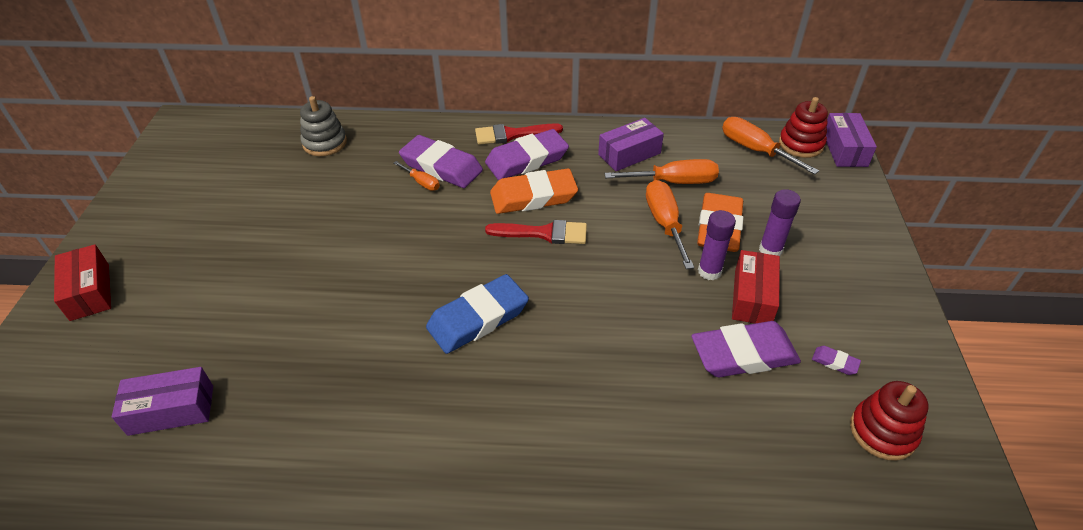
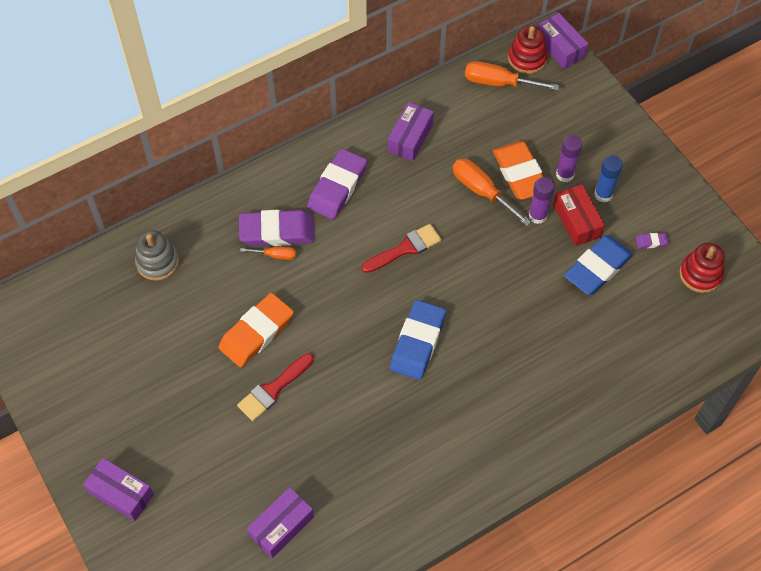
camera: 35 degrees left, 15 degrees up
red box [54,244,111,321] -> purple box [83,458,154,521]
red brush [475,123,563,145] -> red brush moved to [237,353,314,421]
orange eraser [490,169,578,214] -> orange eraser moved to [218,293,294,368]
orange screwdriver [604,159,719,184] -> none
purple eraser [691,321,801,377] -> blue eraser [564,235,633,295]
none -> blue glue stick [594,155,623,203]

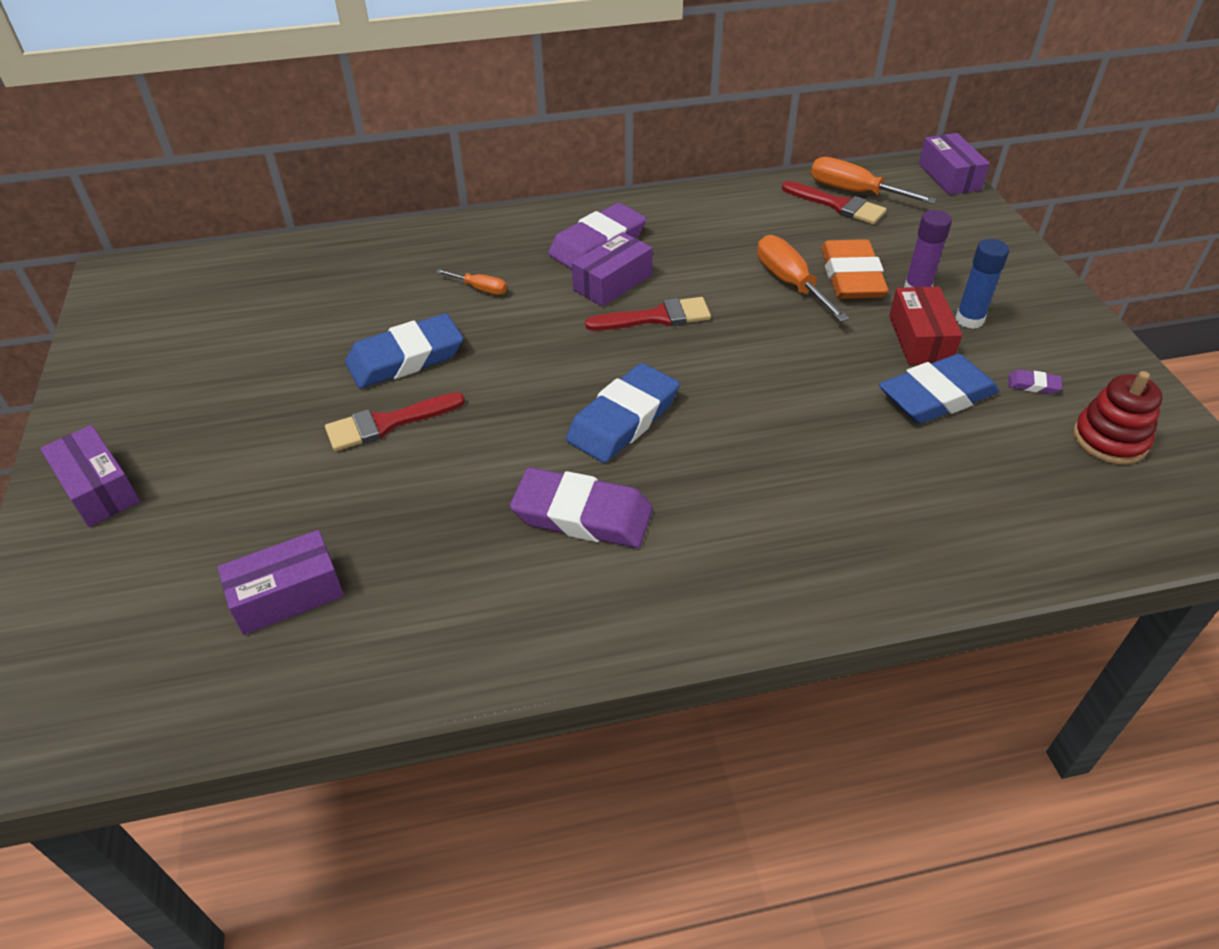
camera: 20 degrees right, 15 degrees down
grey stacking toy [135,230,179,281] -> none
orange eraser [218,293,294,368] -> blue eraser [345,314,463,388]
purple eraser [239,210,314,246] -> purple eraser moved to [510,467,653,548]
purple box [388,102,434,161] -> purple box moved to [572,232,653,307]
red stacking toy [508,25,548,74] -> none
purple glue stick [529,177,555,224] -> none
none -> red brush [782,181,887,225]

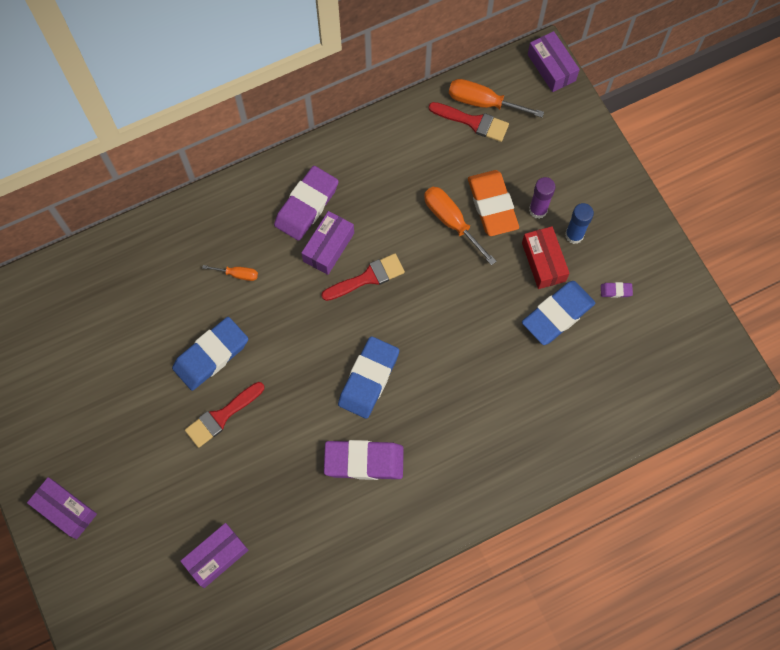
camera: 15 degrees left, 25 degrees up
red stacking toy [1073,371,1163,465] -> none

